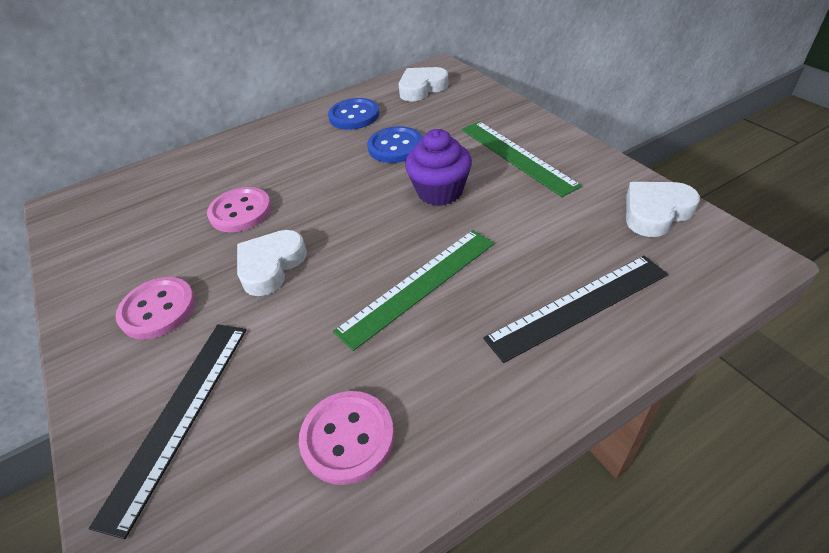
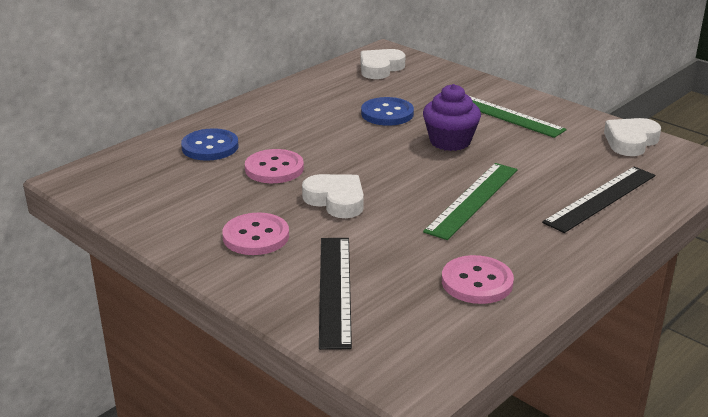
camera: 20 degrees left, 15 degrees down
white heart [237,230,307,296] -> white heart turned 120 degrees clockwise [302,174,364,218]
blue button [328,98,379,130] -> blue button moved to [181,128,238,161]

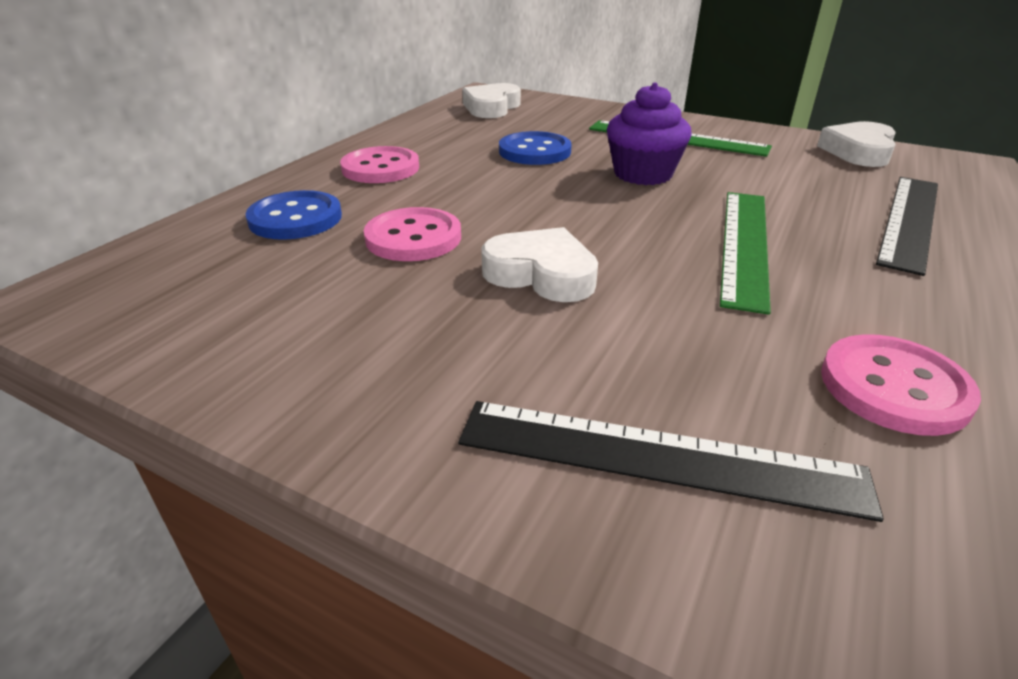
camera: 15 degrees left, 5 degrees up
pink button [222,213,289,255] -> pink button moved to [340,146,419,183]
black ruler [319,238,352,350] -> black ruler turned 60 degrees counterclockwise [458,401,884,522]

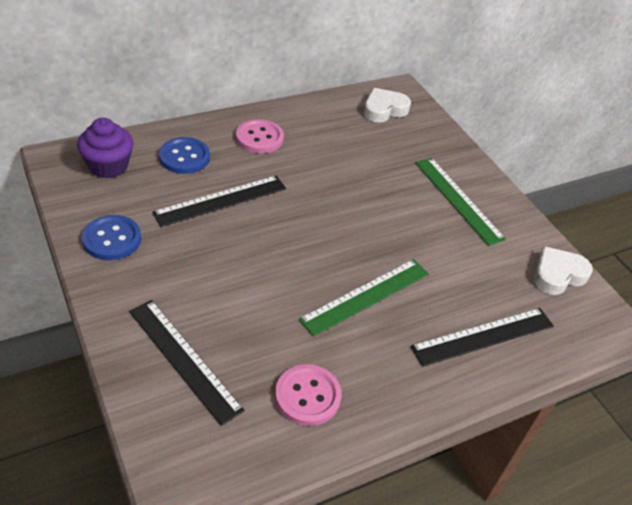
camera: 30 degrees right, 10 degrees up
pink button [364,207,461,261] -> black ruler [152,176,286,227]
white heart [481,227,598,302] -> none
blue button [499,131,572,165] -> blue button moved to [82,215,141,260]
purple cupcake [607,83,692,185] -> purple cupcake moved to [77,118,133,178]

